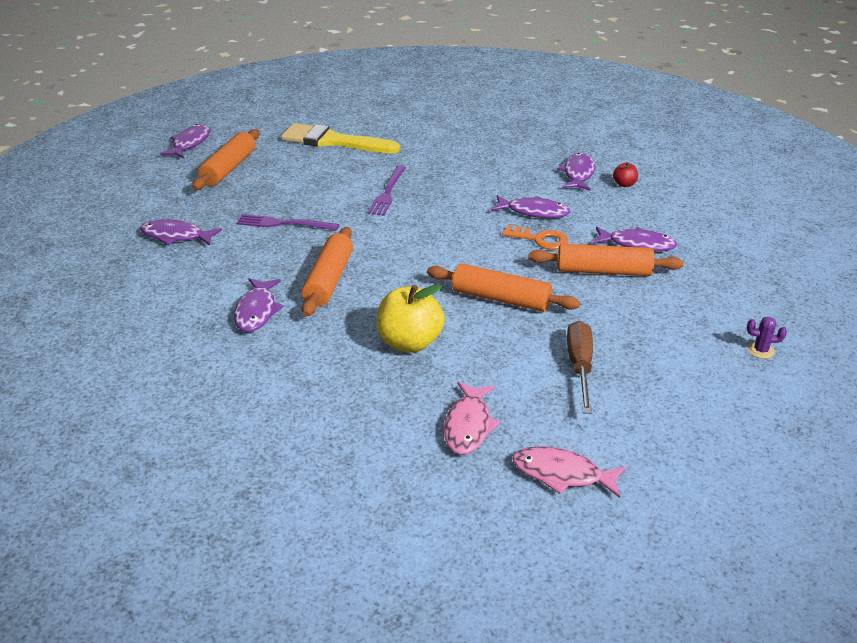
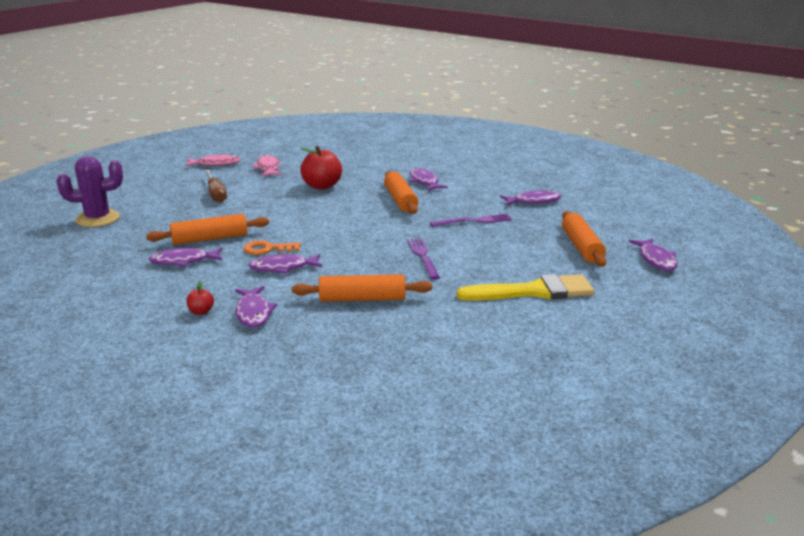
camera: 155 degrees right, 10 degrees down
yellow apple [377,284,445,353] -> red apple [300,146,342,190]
orange rolling pin [427,263,580,312] -> orange rolling pin moved to [292,274,432,302]
purple cactus [747,317,787,359] -> purple cactus [57,156,123,227], size x2.41

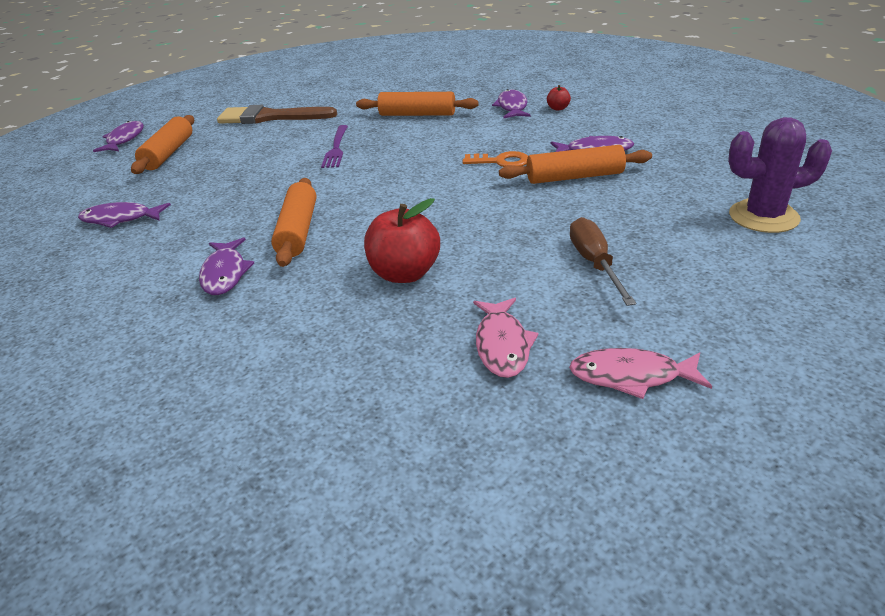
camera: 165 degrees left, 10 degrees up
purple fish [248,254,323,274] -> none
purple fork [430,214,512,227] -> none
yellow brush [457,274,594,301] -> brown brush [217,105,337,124]

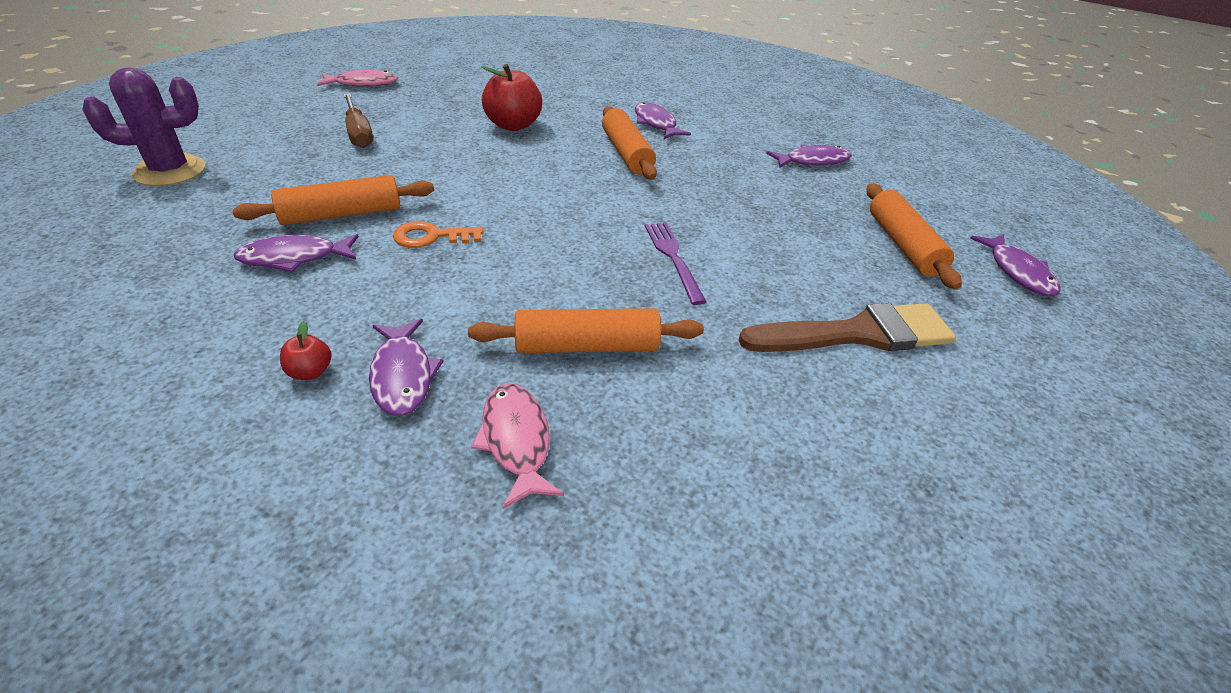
camera: 160 degrees right, 5 degrees up
pink fish [473,298,539,378] -> pink fish moved to [471,384,564,509]

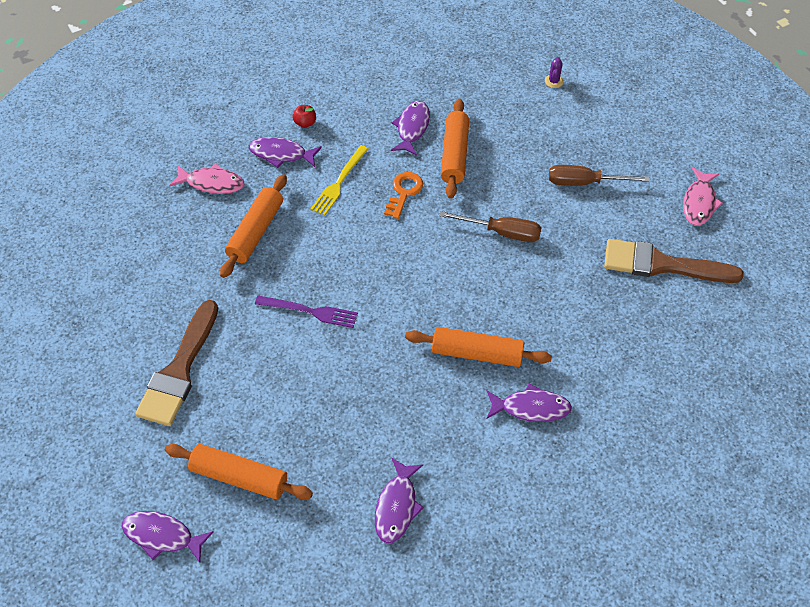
camera: 120 degrees right, 15 degrees up
purple cactus [82,68,205,186] -> purple cactus [545,57,563,88], size x0.42
red apple [482,64,542,131] -> none
none -> yellow fork [311,145,368,216]
none -> brown screwdriver [439,211,542,242]
none -> brown brush [604,239,744,283]

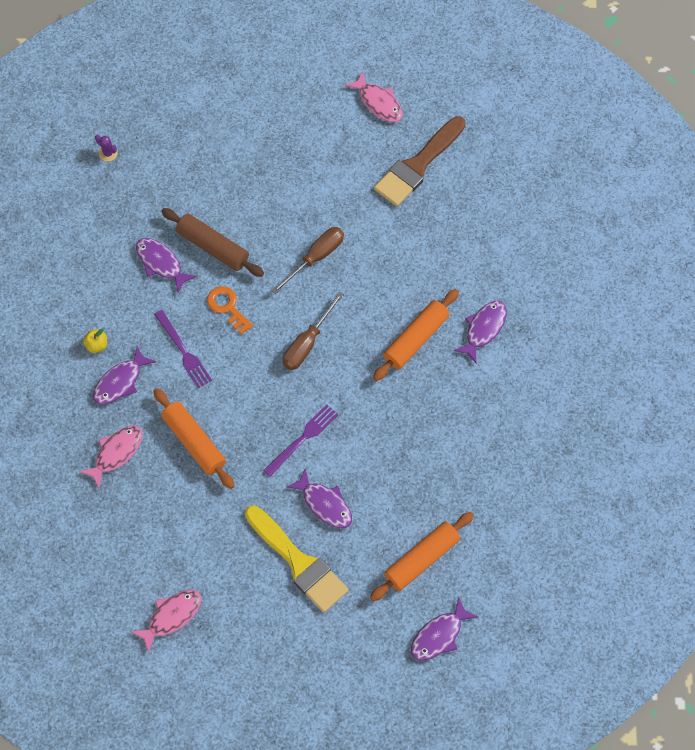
camera: 60 degrees left, 10 degrees up
brown brush [135,300,218,426] -> yellow brush [245,505,348,612]
red apple [293,105,316,128] -> yellow apple [83,328,107,353]
yellow fork [311,145,368,216] -> purple fork [154,310,212,388]
purple fish [375,457,424,543] -> purple fish moved to [287,468,352,528]
orange rolling pin [441,99,469,199] -> brown rolling pin [161,208,264,277]
purple cactus [545,57,563,88] -> purple cactus moved to [95,135,118,161]
brown screwdriver [549,165,650,186] -> brown screwdriver moved to [283,292,344,370]
none -> pink fish [131,590,201,653]

